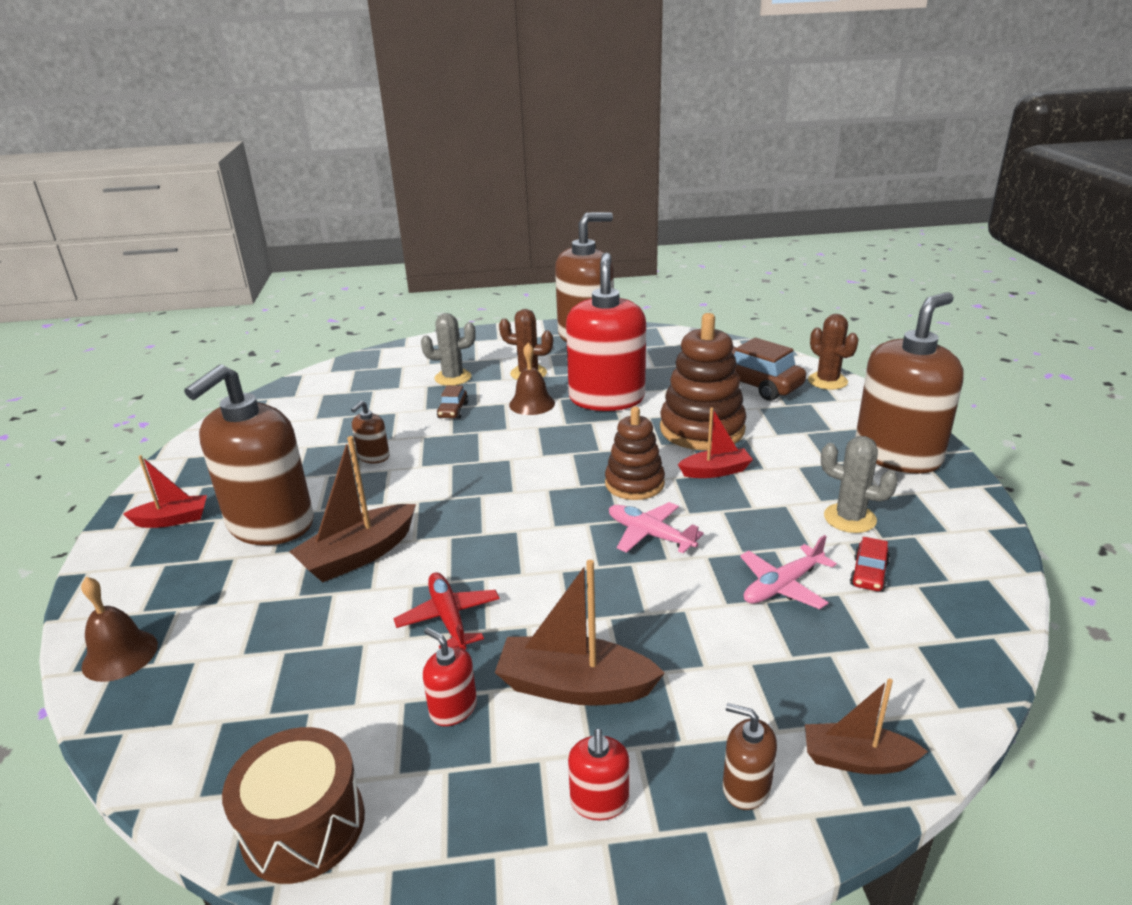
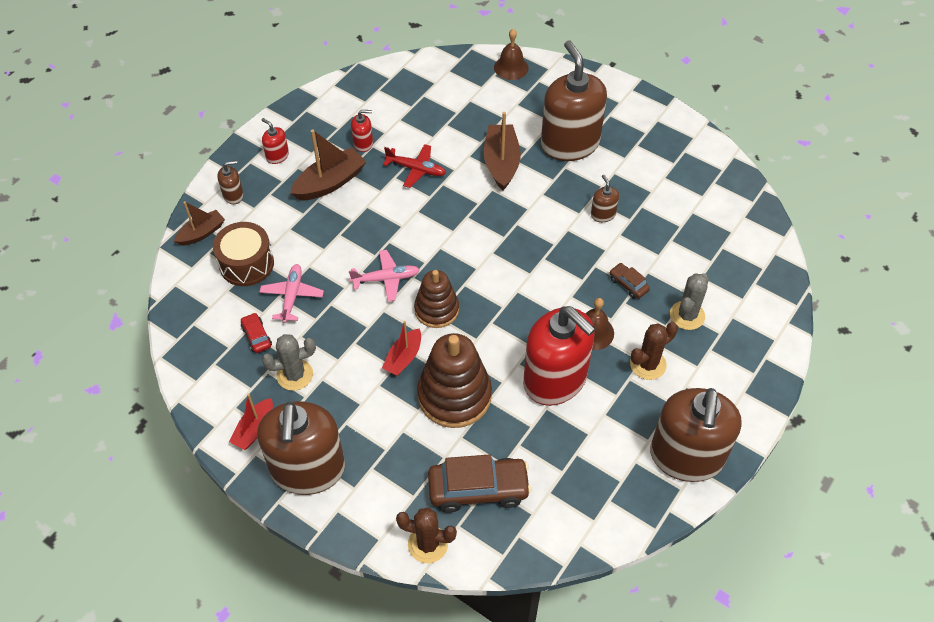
camera: 130 degrees right, 25 degrees up
red boat [123,455,207,528] -> red boat moved to [229,394,273,450]
brown drum [222,727,365,884] -> brown drum moved to [213,222,274,286]

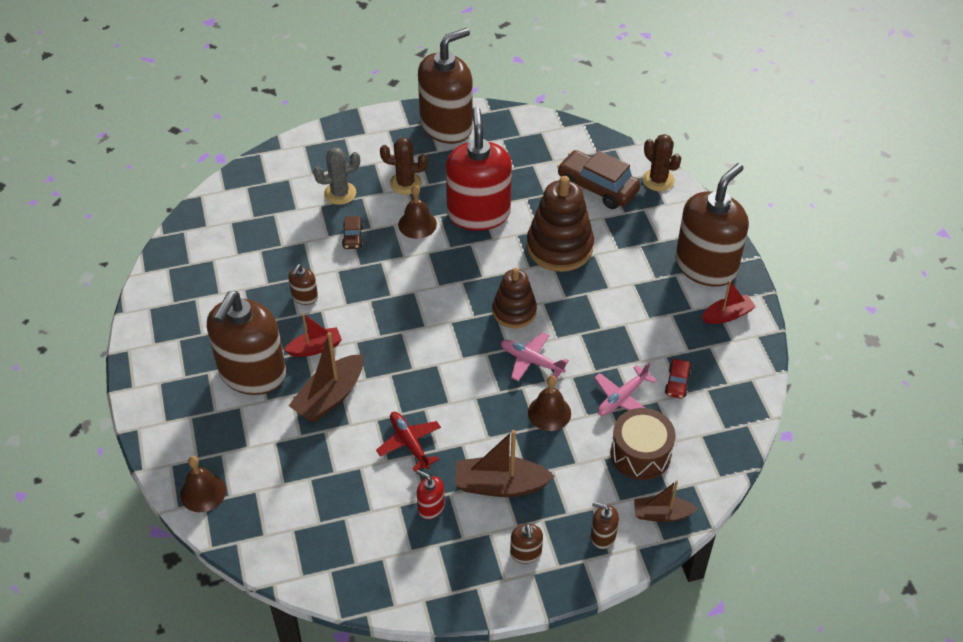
camera: 140 degrees left, 5 degrees down
red soap dispenser [262,118,289,164] -> brown soap dispenser [510,524,543,564]
grey cactus [262,334,316,391] -> none
red boat [382,321,421,376] -> red boat moved to [284,313,342,357]
none -> brown bell [528,375,571,431]

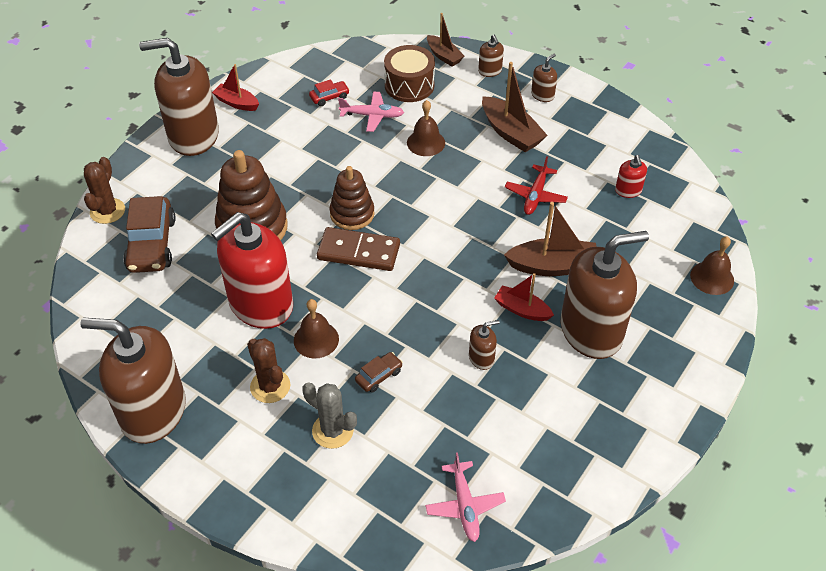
camera: 130 degrees left, 0 degrees up
red soap dispenser [416,470,445,519] -> red soap dispenser moved to [615,155,647,198]
pink plane [501,332,569,381] -> pink plane moved to [425,452,506,542]
none -> brown domino [317,227,400,271]

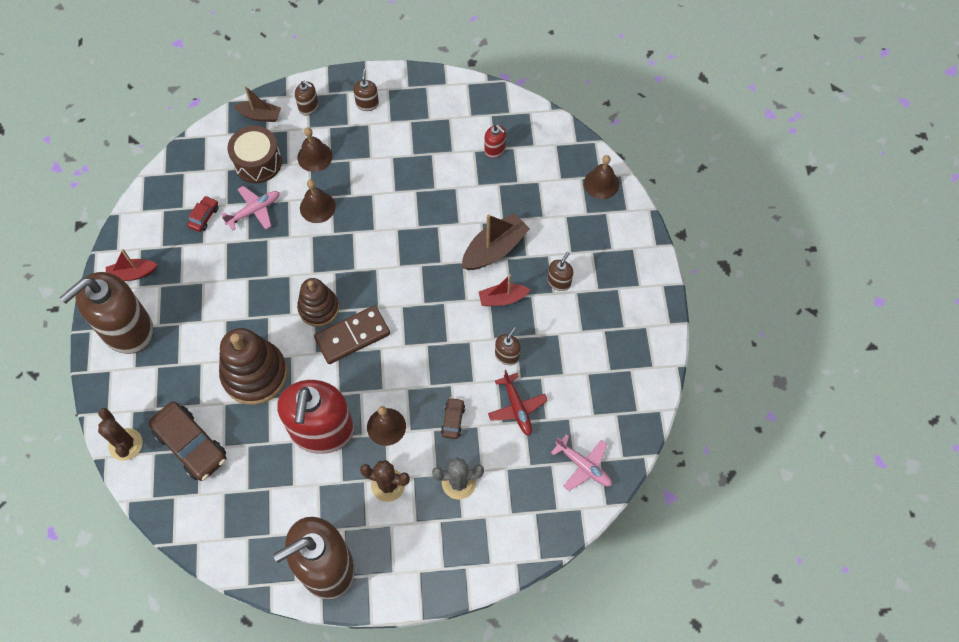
camera: 40 degrees left, 15 degrees up
brown boat [482,62,548,152] -> none
red plane [505,156,568,215] -> red plane moved to [488,370,548,436]
brown soap dispenser [561,231,649,359] -> brown soap dispenser [547,252,573,291], size x0.41
none -> brown bell [297,127,332,172]

